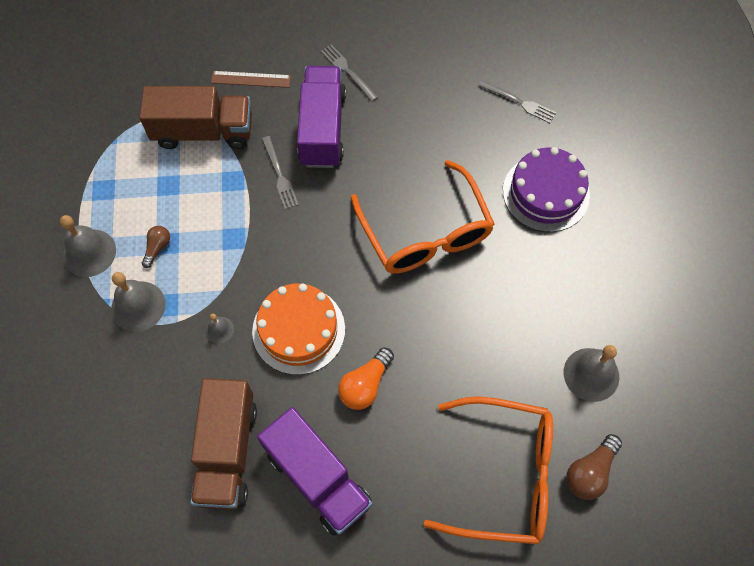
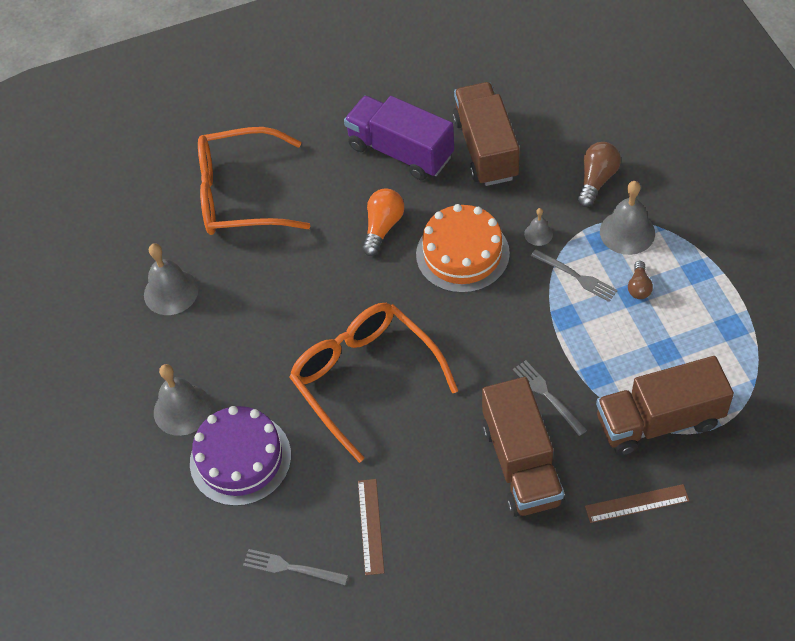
camera: 170 degrees right, 10 degrees down
grey bell [60,215,116,277] -> grey bell moved to [154,364,212,436]
purple truck [297,66,346,168] -> brown truck [482,377,565,517]
grey fork [321,44,378,102] -> grey fork moved to [531,249,618,302]
brown light bulb [566,434,622,500] -> brown light bulb moved to [577,142,621,207]
none -> brown ruler [358,479,384,575]

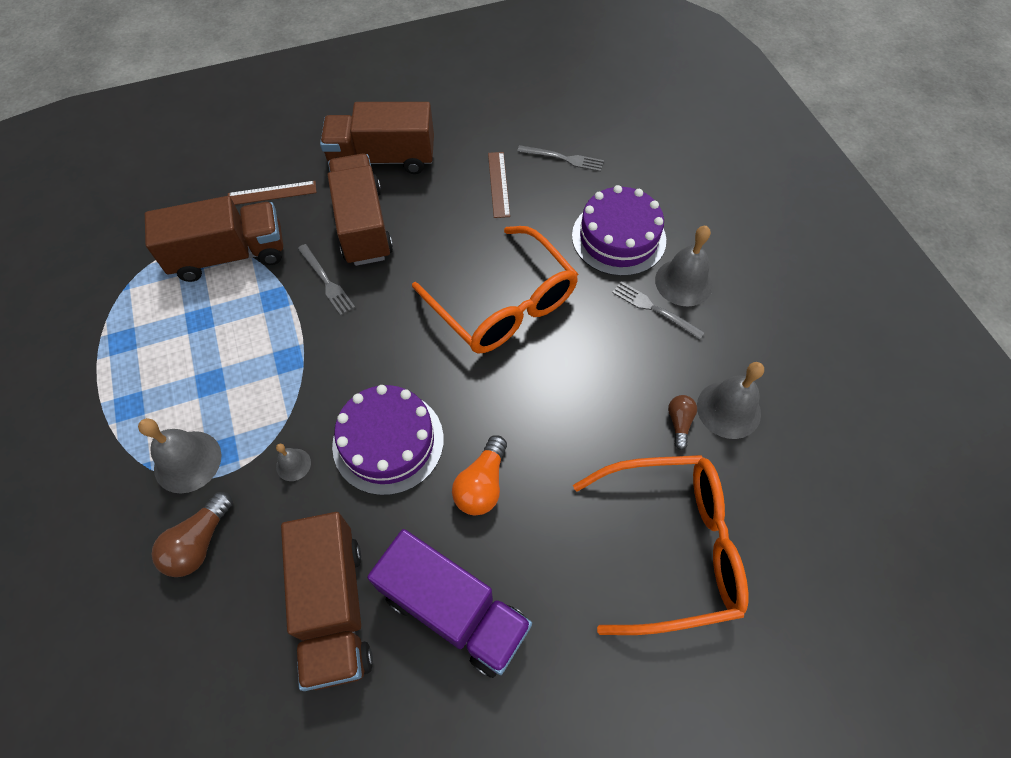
camera: 175 degrees right, 5 degrees up
orange cake [416,204,510,293] -> purple cake [332,385,444,495]
grey fork [531,249,618,302] -> grey fork moved to [612,281,705,340]
brown light bulb [628,261,653,299] -> brown light bulb moved to [668,395,697,450]
none -> brown truck [320,102,434,174]

